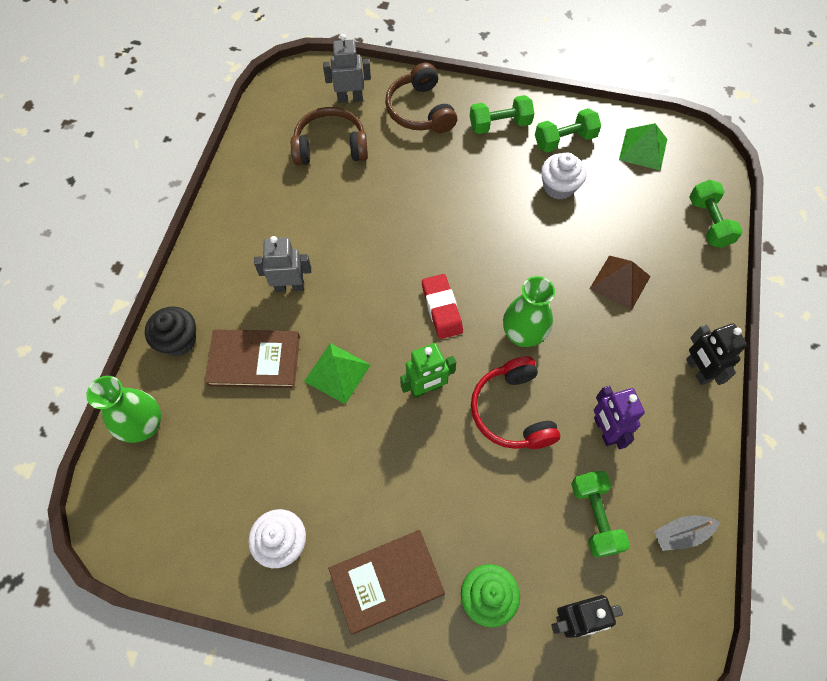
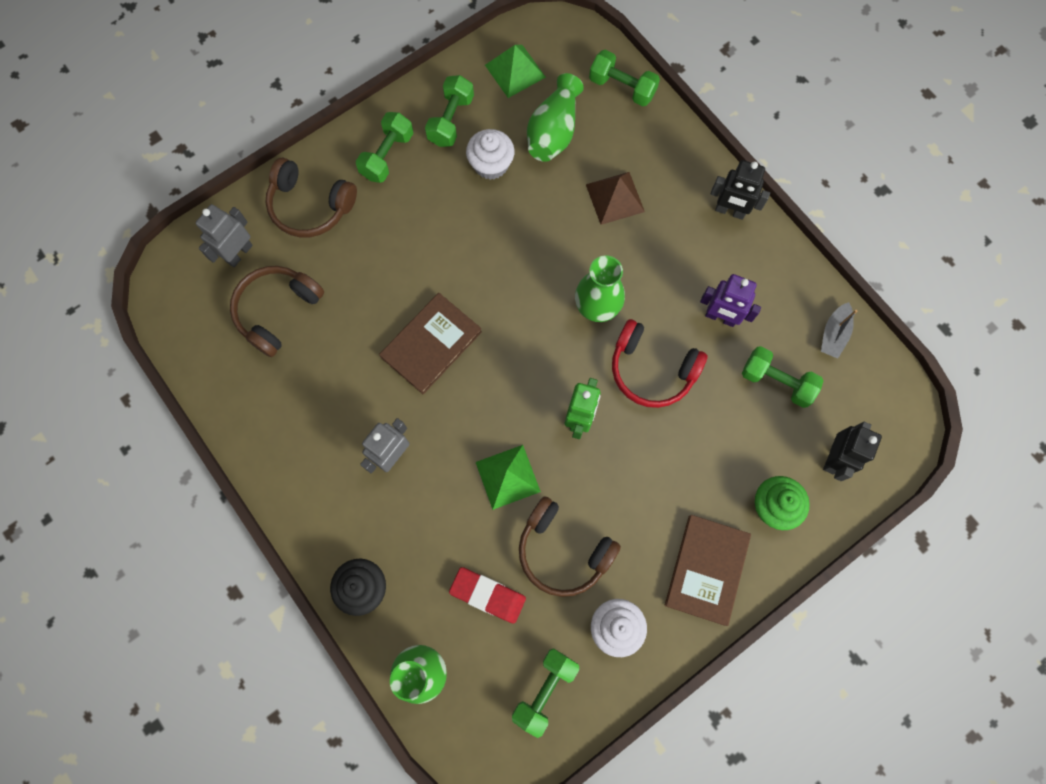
camera: 50 degrees left, 10 degrees up
brown book [205,329,300,388] -> brown book moved to [379,293,482,394]
red eraser [422,274,463,339] -> red eraser moved to [449,567,526,624]
none -> green dumbbell [512,648,579,738]
none -> brown headphones [519,496,621,597]
none -> green vase [527,73,584,162]

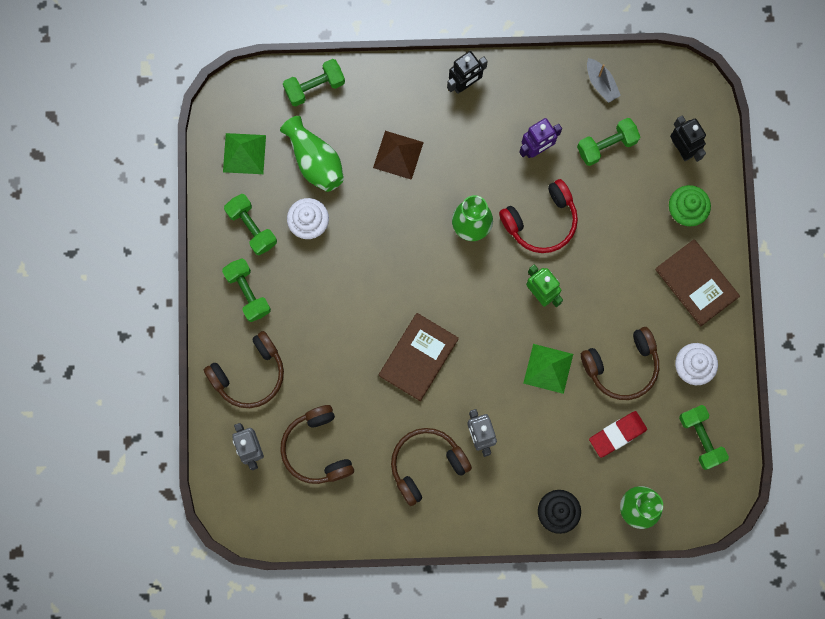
camera: 55 degrees left, 5 degrees up
brown book [379,293,482,394] -> brown book turned 45 degrees clockwise [379,313,459,401]
none -> brown headphones [391,428,472,506]

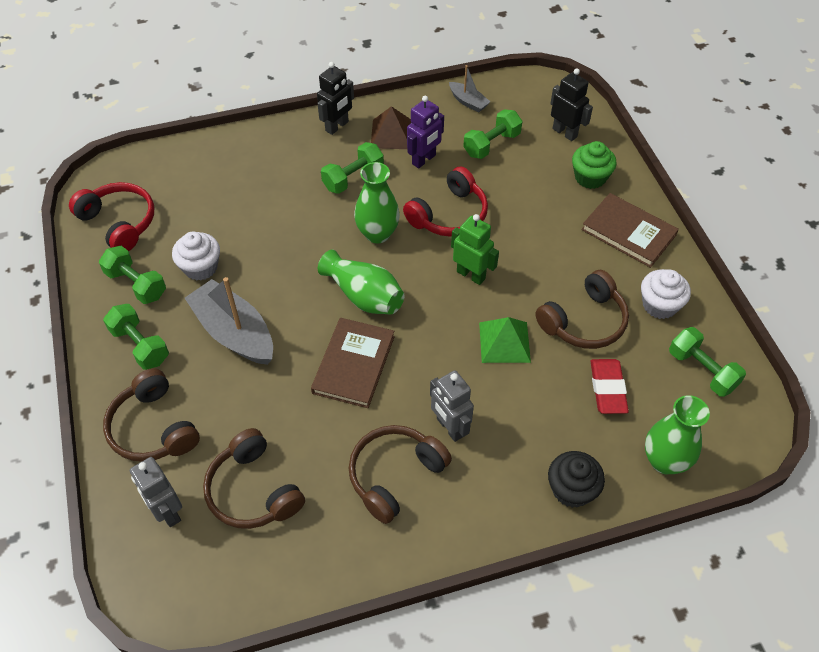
camera: 15 degrees left, 25 degrees down
brown headphones [204,331,284,408] -> brown headphones turned 105 degrees clockwise [103,368,200,462]
green pyramid [223,133,266,174] -> red headphones [69,182,154,251]
green vase [280,116,344,192] -> green vase moved to [318,250,404,315]
green dumbbell [283,59,345,107] -> green dumbbell moved to [321,142,384,194]
brown pyramid [373,131,424,180] -> brown pyramid moved to [371,106,412,149]
red eraser [589,411,647,458] -> red eraser turned 45 degrees counterclockwise [590,359,629,414]
none -> grey boat [185,277,273,365]

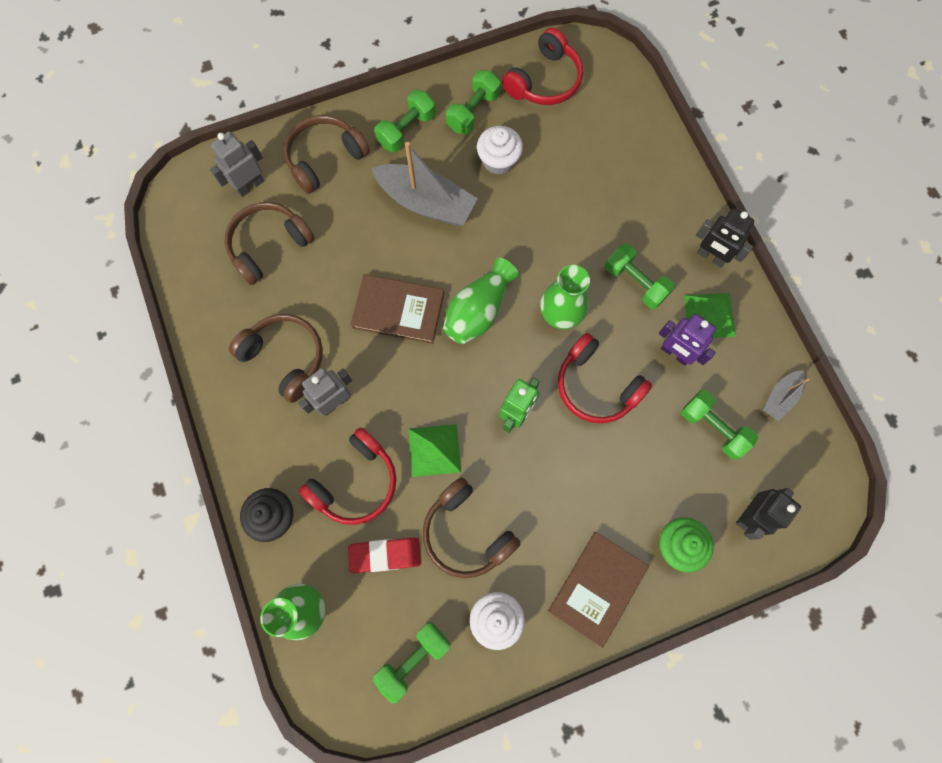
camera: 85 degrees right, 20 degrees up
grey boat [185,277,273,365] -> grey boat turned 75 degrees clockwise [371,142,478,226]
brown pyramid [371,106,412,149] -> green pyramid [684,293,736,338]
none -> red headphones [299,427,397,525]

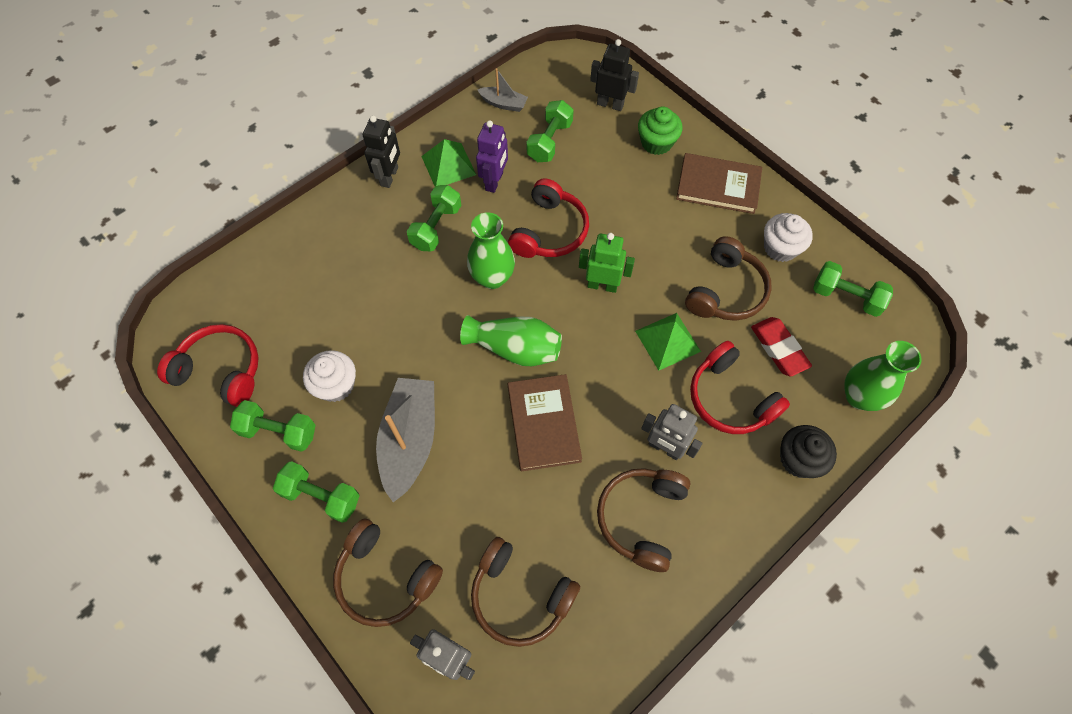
camera: 110 degrees left, 10 degrees down
red headphones [299,427,397,525] -> red headphones turned 150 degrees counterclockwise [690,341,790,434]

